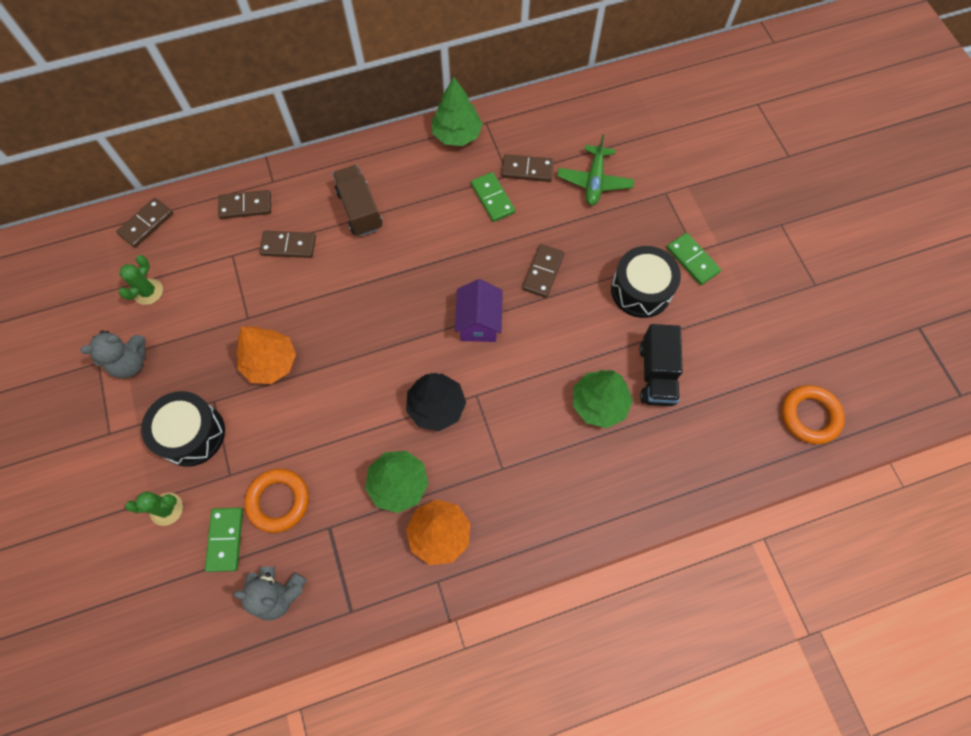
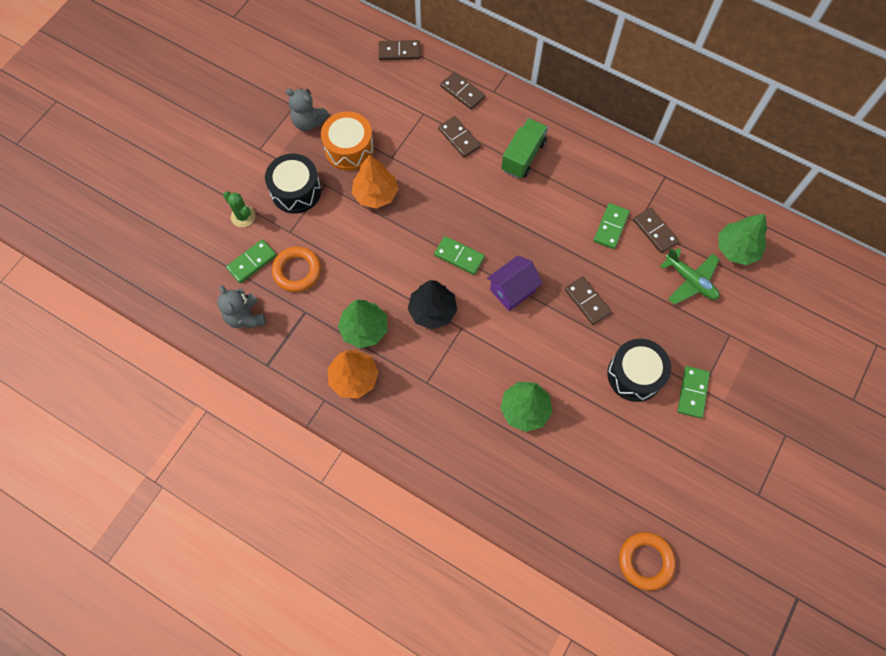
camera: 50 degrees right, 0 degrees up
green cactus [119,255,163,305] -> none
brown truck [333,165,382,237] -> green truck [501,118,548,179]
green tree [432,77,483,146] -> green tree moved to [718,214,767,265]
brown domino [522,244,564,298] -> brown domino turned 75 degrees clockwise [565,276,611,325]
green plane [557,134,634,206] -> green plane turned 105 degrees counterclockwise [660,248,720,305]
black truck [639,324,683,406] -> none
none -> orange drum [321,111,374,171]
none -> green domino [434,236,485,275]

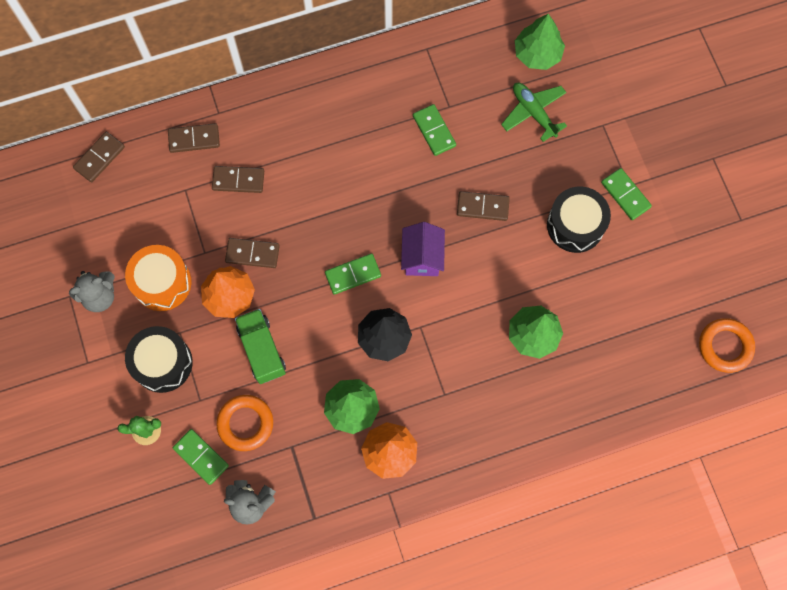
camera: 50 degrees left, 5 degrees up
green domino [226,239,277,283] -> green domino turned 45 degrees counterclockwise [173,429,229,485]
green truck [501,118,548,179] -> green truck moved to [235,309,286,384]
brown domino [633,207,679,253] -> brown domino moved to [225,238,280,268]
green plane [660,248,720,305] -> green plane turned 120 degrees counterclockwise [501,83,567,142]

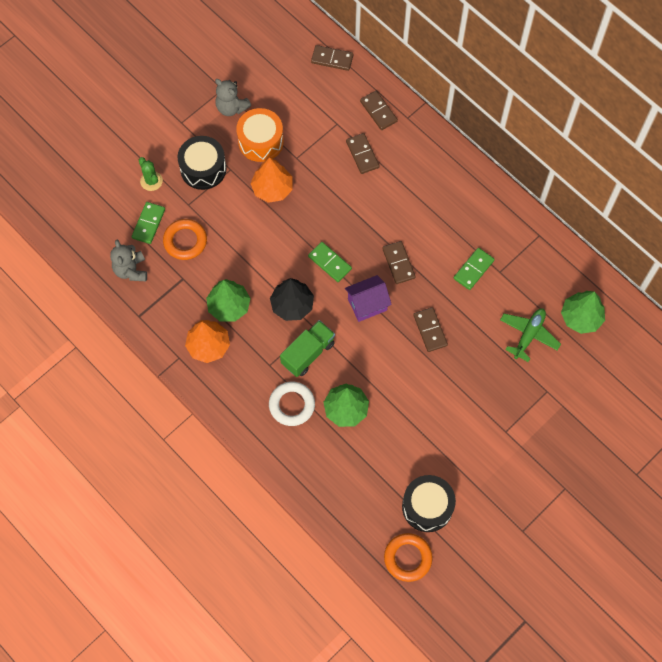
camera: 65 degrees right, 5 degrees down
brown domino [225,238,280,268] -> brown domino moved to [382,241,416,284]
green truck [235,309,286,384] -> green truck moved to [280,320,335,377]
black drum [547,187,611,253] -> black drum moved to [402,475,456,532]
green domino [601,168,652,220] -> none
none -> white ring [269,382,315,426]

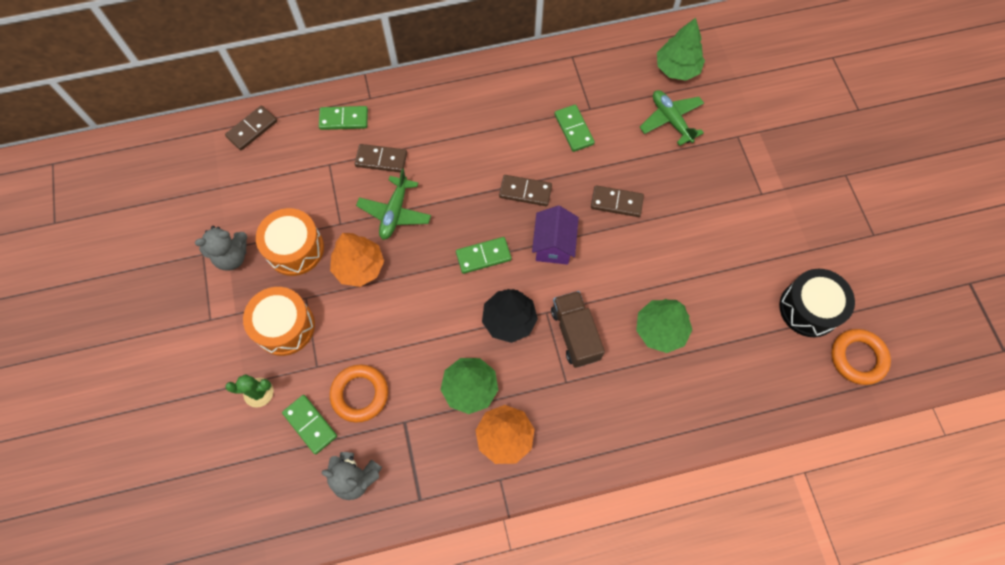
camera: 60 degrees left, 0 degrees up
black drum [177,136,226,190] -> orange drum [243,287,315,356]
white ring [269,382,315,426] -> none
green truck [280,320,335,377] -> brown truck [551,291,605,368]
brown domino [360,91,398,130] -> green domino [319,106,368,130]
none -> green plane [356,169,431,240]

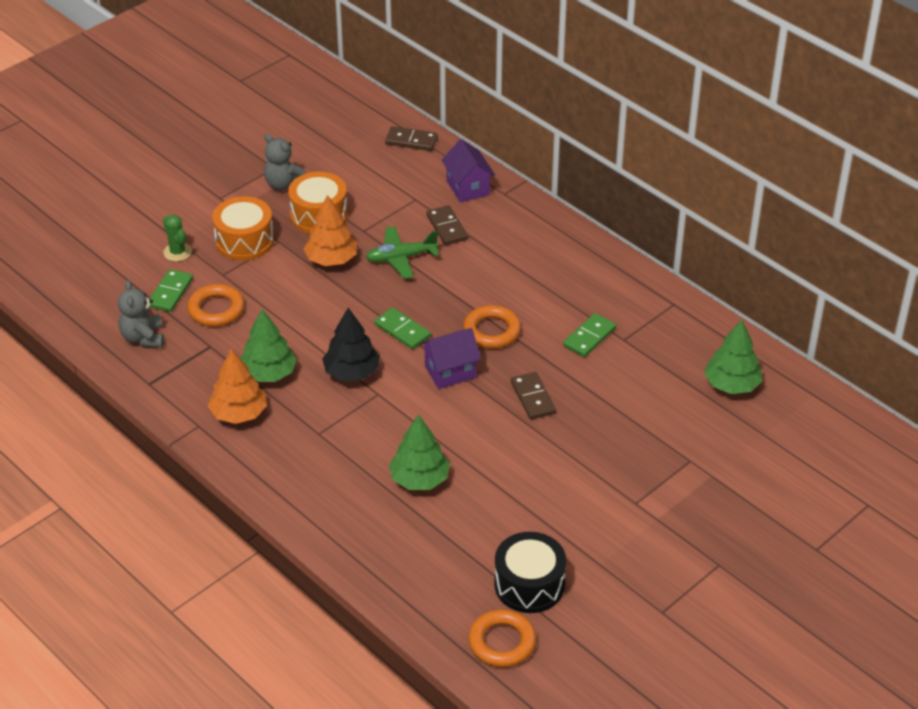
camera: 60 degrees right, 25 degrees down
green domino [319,106,368,130] -> purple house [442,139,495,203]
brown domino [499,175,552,206] -> orange ring [463,305,521,349]
brown truck [551,291,605,368] -> none
green plane [639,90,704,146] -> none

